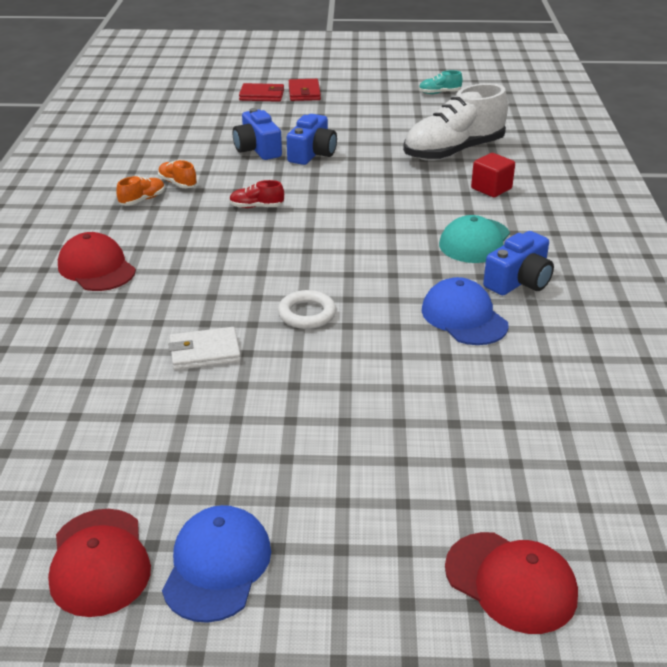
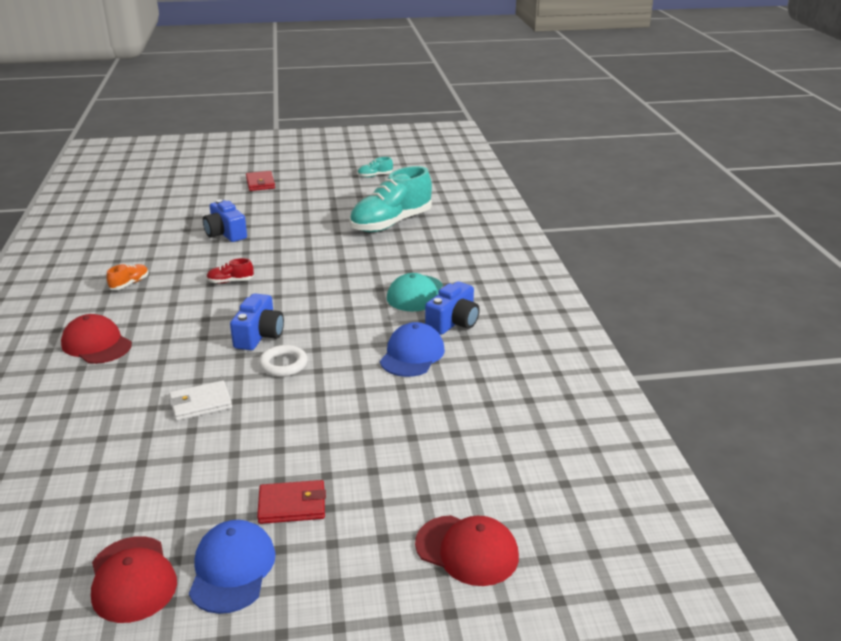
camera: 10 degrees left, 5 degrees down
orange shoe [158,160,197,188] -> none
red wallet [239,83,284,102] -> red wallet moved to [257,480,326,524]
blue camera [287,114,337,165] -> blue camera moved to [230,293,284,350]
white shoe [403,83,508,161] -> turquoise shoe [349,166,432,232]
blue cap [422,277,509,345] -> blue cap turned 60 degrees clockwise [380,322,445,377]
red cube [471,153,515,197] -> none

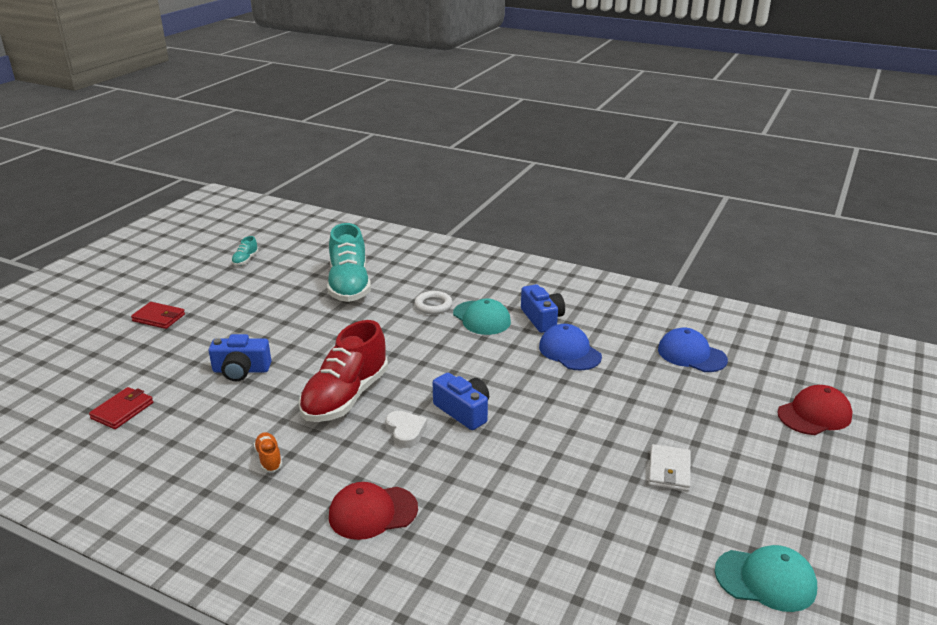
camera: 55 degrees left, 0 degrees up
red cap [91,536,177,623] -> turquoise cap [715,545,817,612]
white wallet [169,381,232,421] -> white wallet moved to [648,444,691,492]
blue cap [189,520,276,614] -> blue cap moved to [658,328,728,372]
red shoe [206,258,254,283] -> red shoe [298,320,388,422], size x2.43
red wallet [257,480,326,524] -> red wallet moved to [89,387,153,429]
white ring [259,345,308,377] -> white ring moved to [414,291,453,314]
none -> white heart [385,411,427,448]

